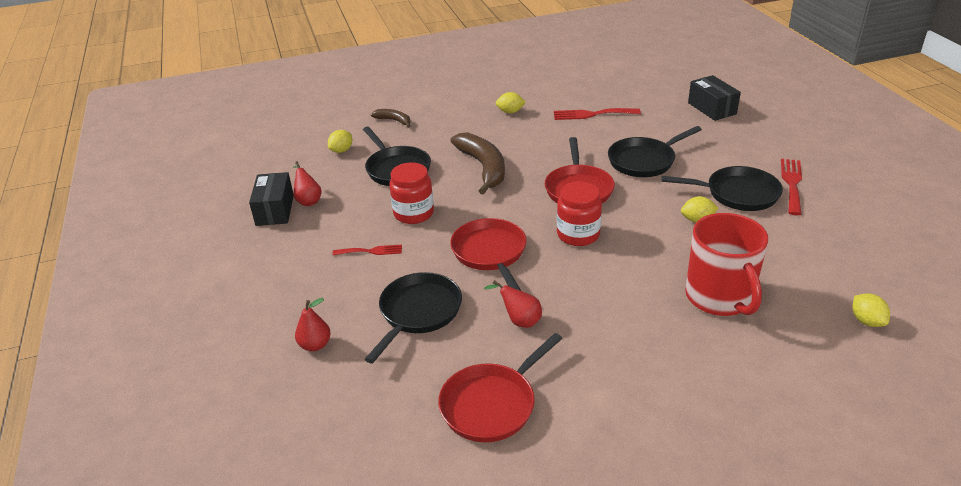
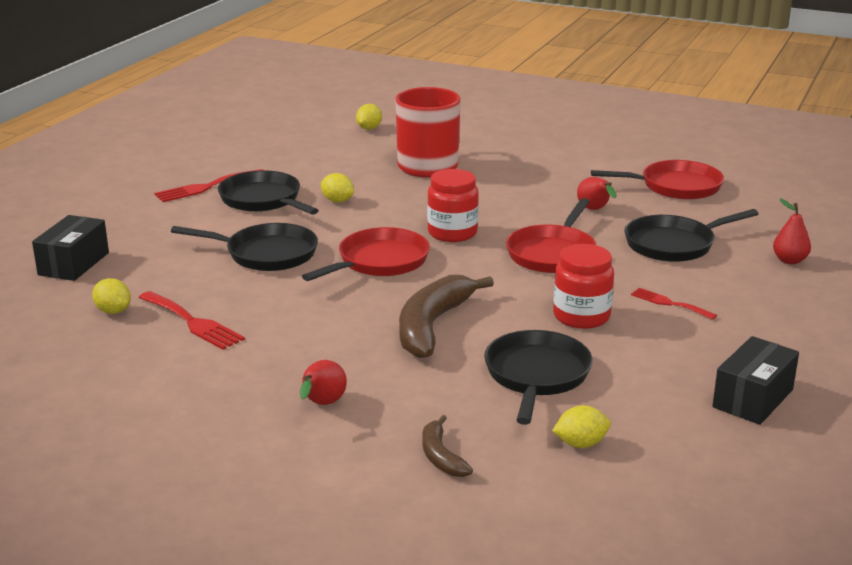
camera: 140 degrees left, 10 degrees down
red pear [293,161,321,206] -> red pear moved to [300,360,347,405]
yellow lemon [496,92,526,113] -> yellow lemon moved to [92,278,131,314]

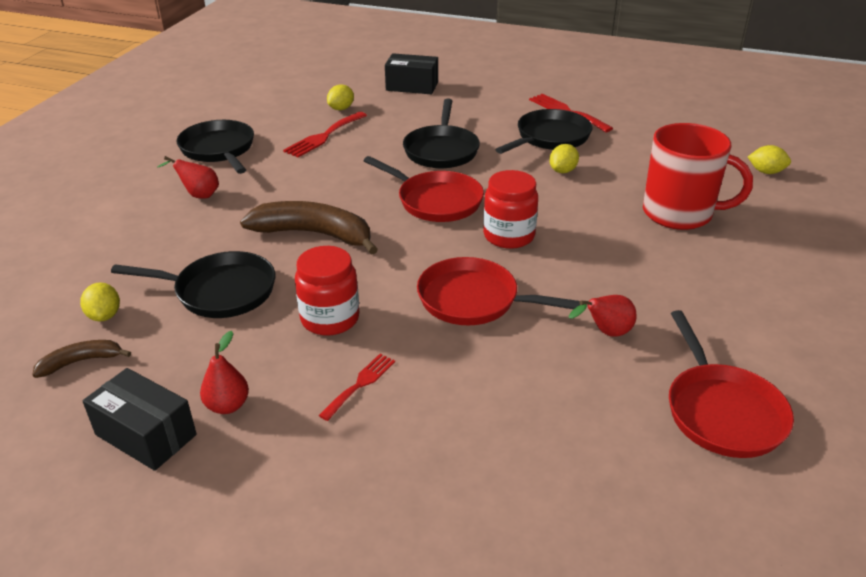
camera: 85 degrees right, 10 degrees up
brown banana [422,415,473,477] -> brown banana moved to [32,340,131,378]
black pan [624,209,758,262] -> black pan moved to [177,120,254,174]
red pear [773,199,811,264] -> red pear moved to [200,331,249,414]

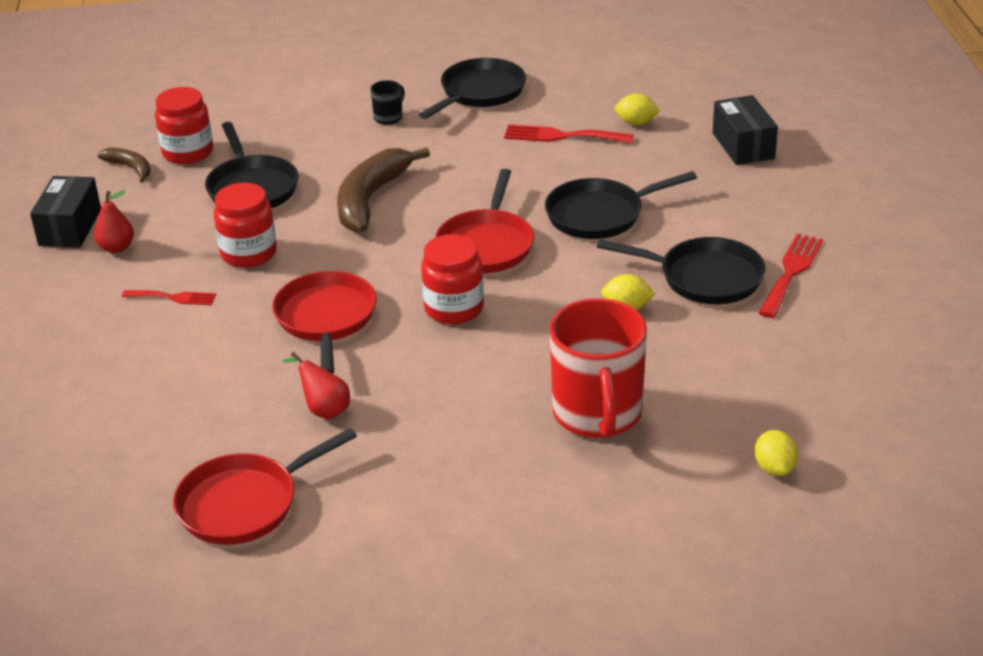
camera: 65 degrees right, 0 degrees up
yellow lemon [80,283,120,321] -> red jar [155,87,213,164]
red pear [157,156,219,199] -> black mug [370,80,405,125]
brown banana [240,201,378,255] -> brown banana turned 150 degrees counterclockwise [337,147,430,233]

